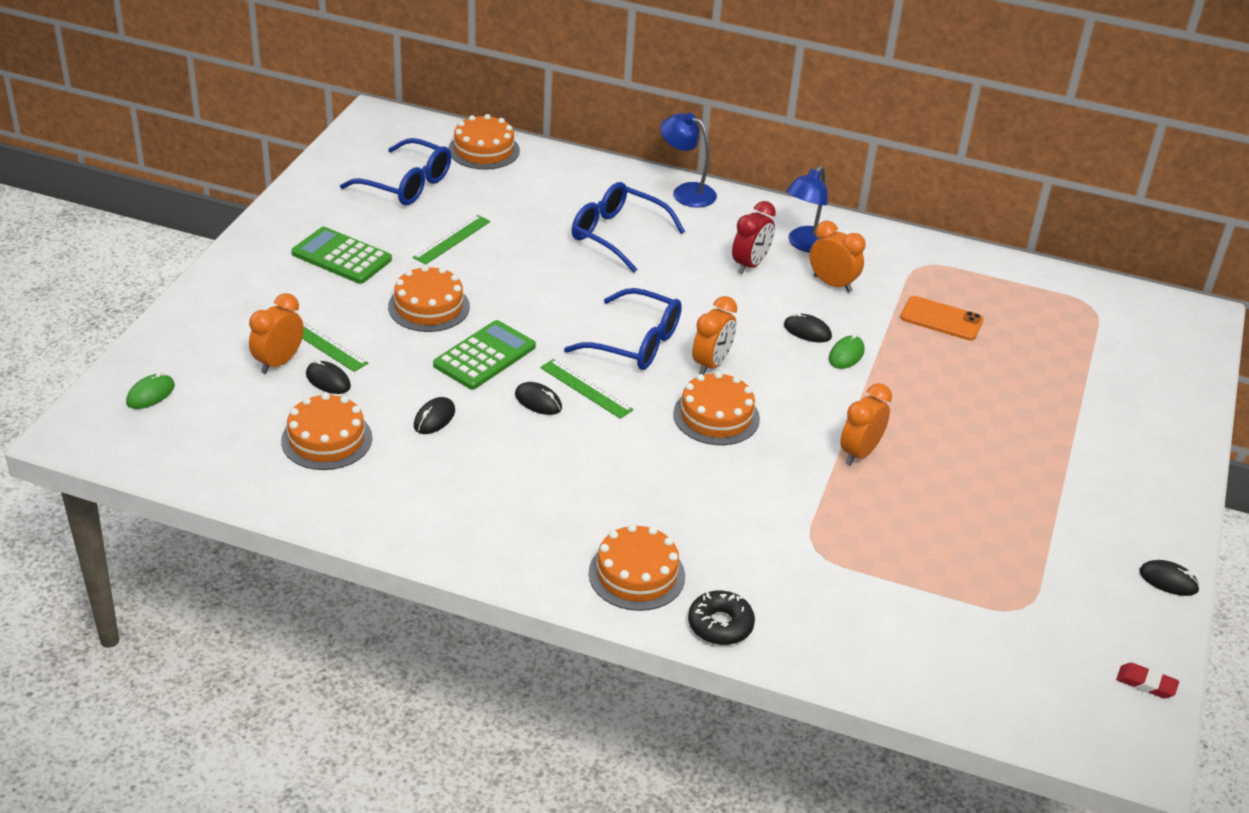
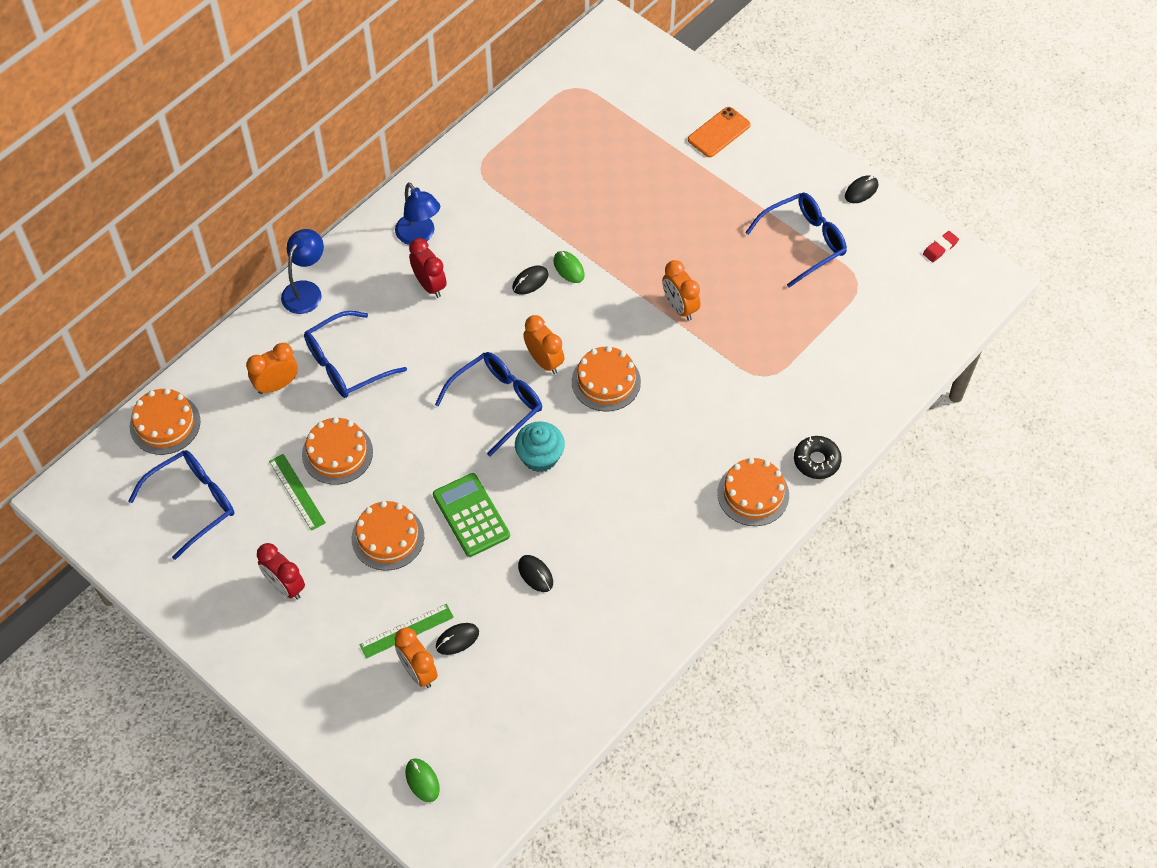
camera: 65 degrees left, 20 degrees up
orange cake [281,393,372,470] -> orange cake moved to [302,417,373,485]
green calculator [291,227,392,284] -> red clock [257,543,305,600]
black mouse [515,382,562,415] -> none
green ruler [540,359,634,419] -> turquoise cupcake [515,421,565,472]
blue lamp [660,113,717,207] -> blue lamp turned 150 degrees clockwise [281,229,324,314]
orange clock [810,221,866,293] -> orange clock moved to [246,343,298,394]
orange phone [900,296,984,340] -> orange phone moved to [688,107,751,157]
none -> blue glasses [745,192,847,288]

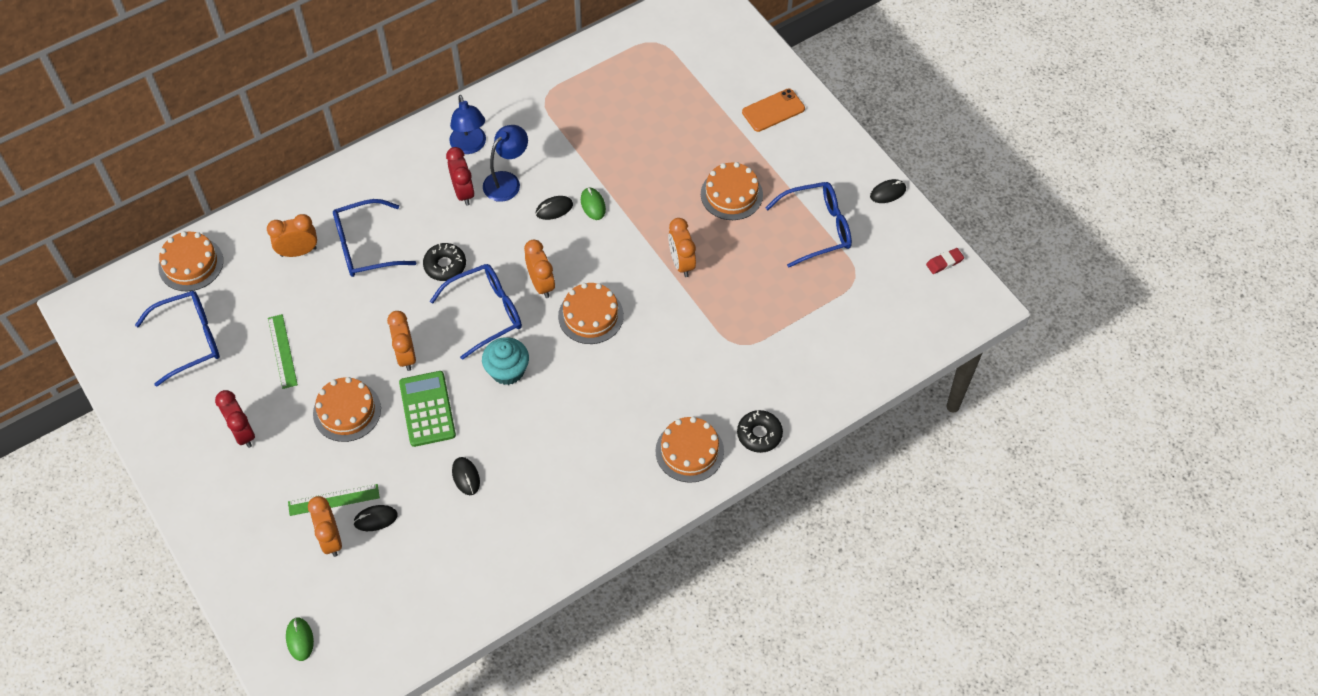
camera: 15 degrees right, 0 degrees up
blue lamp [281,229,324,314] -> blue lamp moved to [483,125,528,202]
orange cake [302,417,373,485] -> orange cake moved to [701,162,763,220]
none -> orange clock [387,311,416,371]
none -> black donut [423,243,466,281]

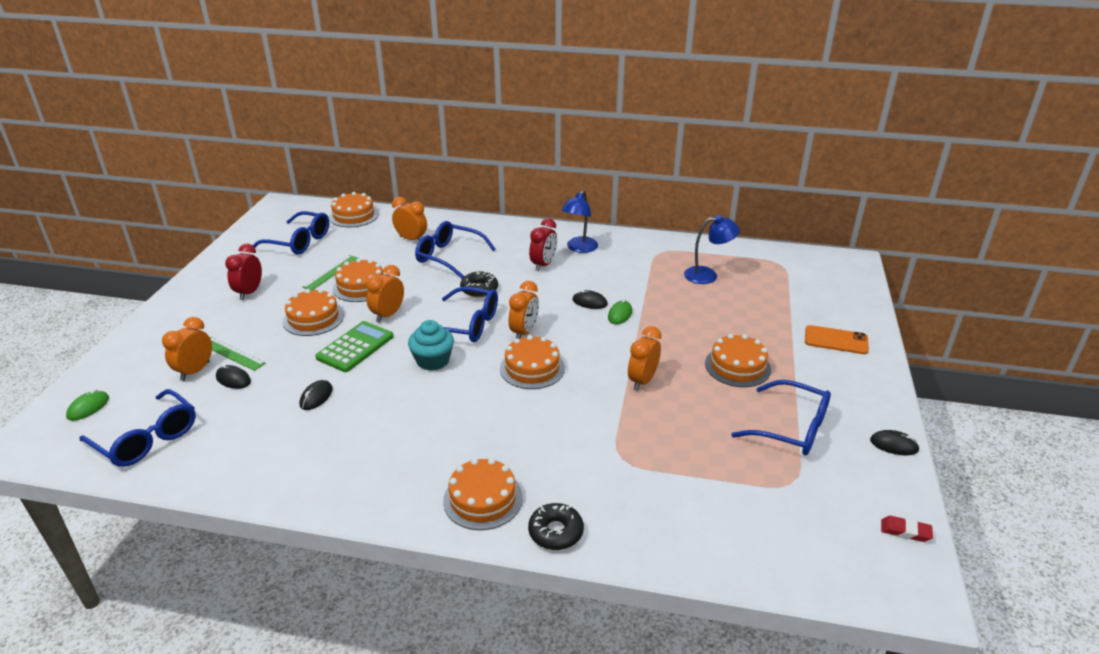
camera: 45 degrees right, 25 degrees down
blue lamp [483,125,528,202] -> blue lamp moved to [684,215,740,284]
none -> blue glasses [79,389,196,467]
none -> orange cake [332,258,384,302]

